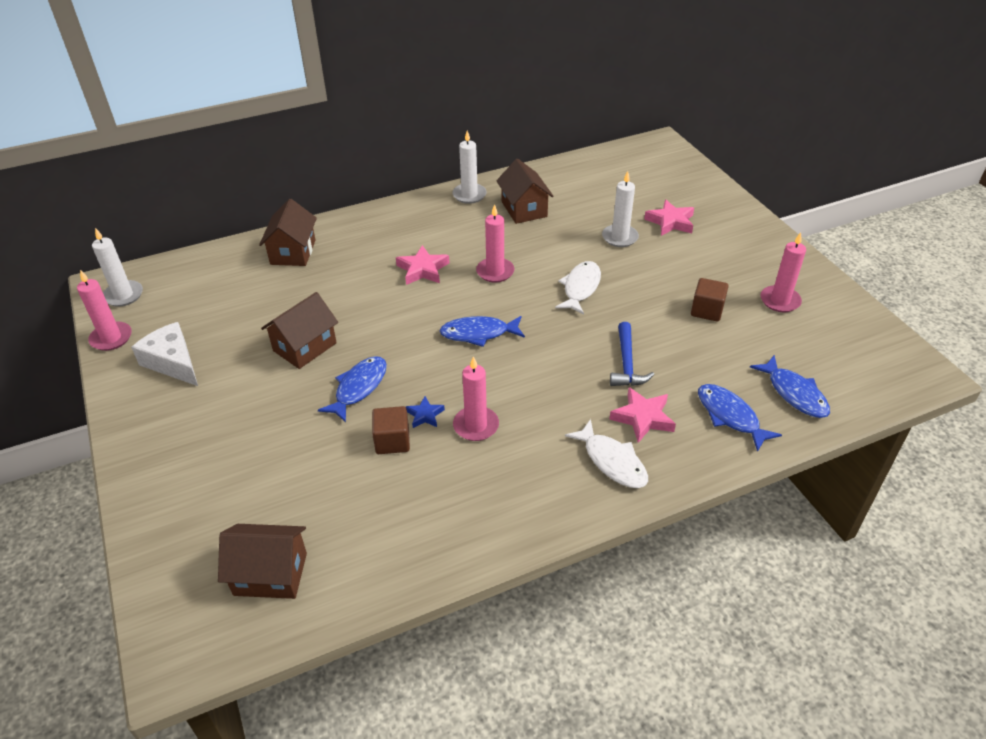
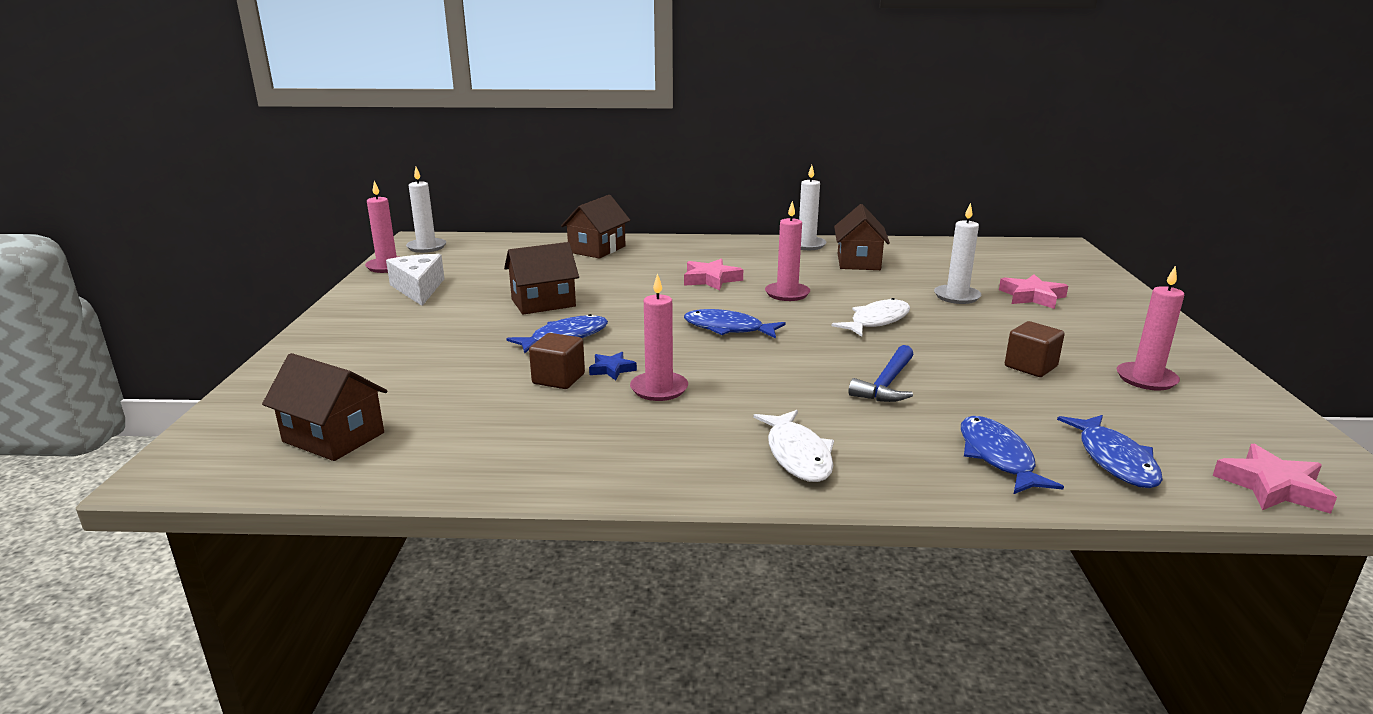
camera: 25 degrees right, 20 degrees down
pink star [609,387,676,443] -> pink star moved to [1213,444,1337,514]

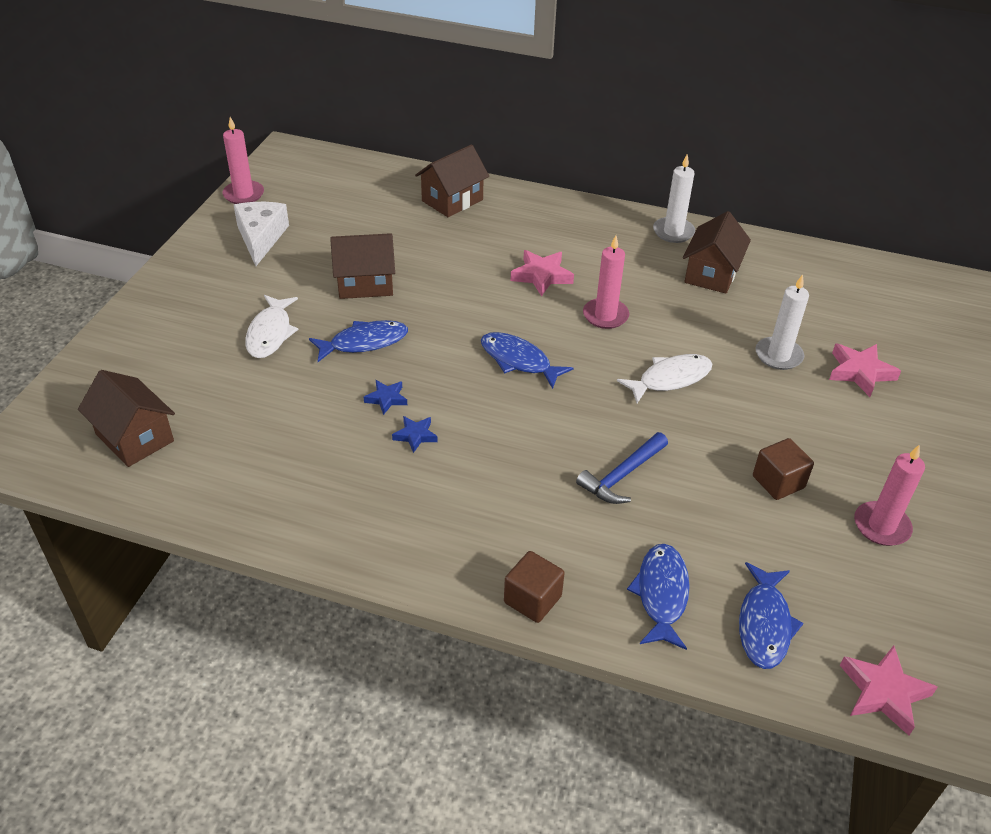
camera: 15 degrees right, 20 degrees up
white candle [406,167,446,253] -> none
brown cube [529,333,585,389] -> brown cube moved to [504,551,565,623]
pink candle [630,273,688,401] -> blue star [392,416,438,453]
white fish [753,410,834,482] -> white fish moved to [245,295,298,358]

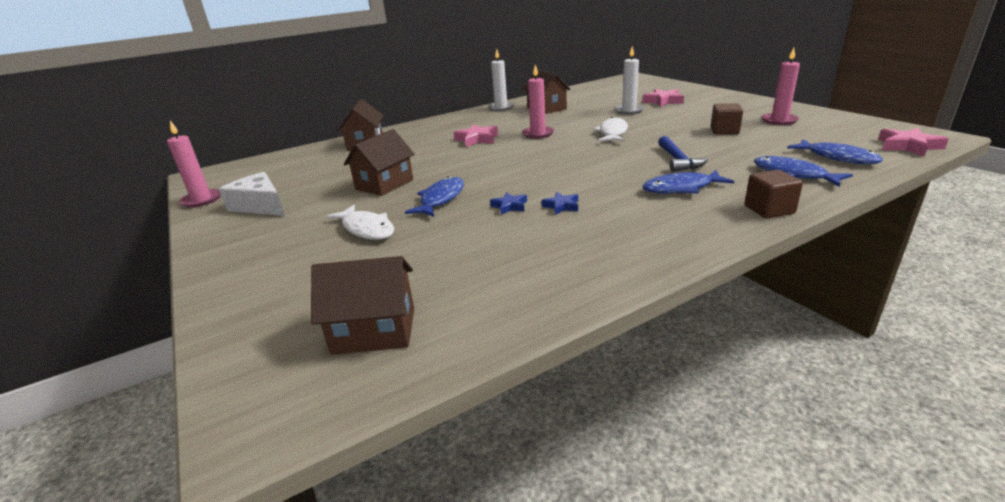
camera: 45 degrees left, 15 degrees down
blue fish [481,332,574,389] -> blue fish moved to [643,170,735,194]

